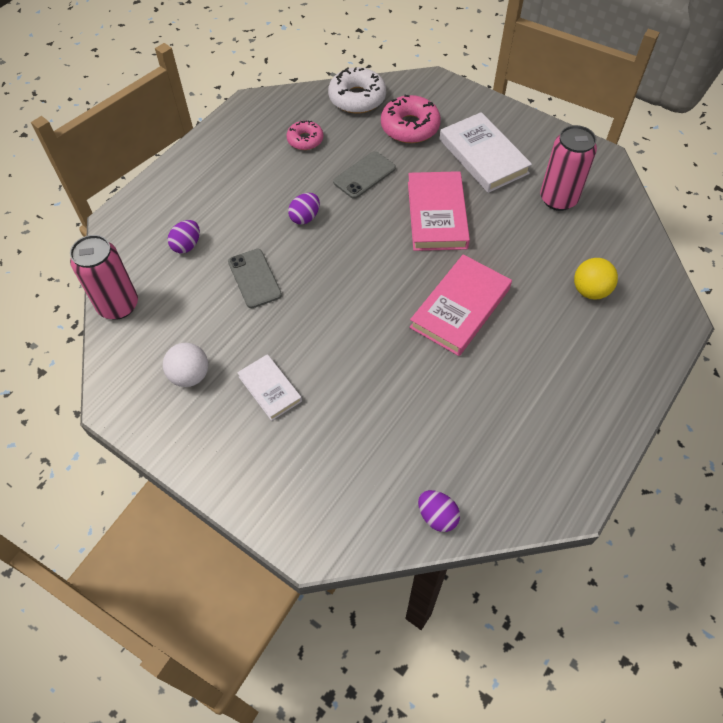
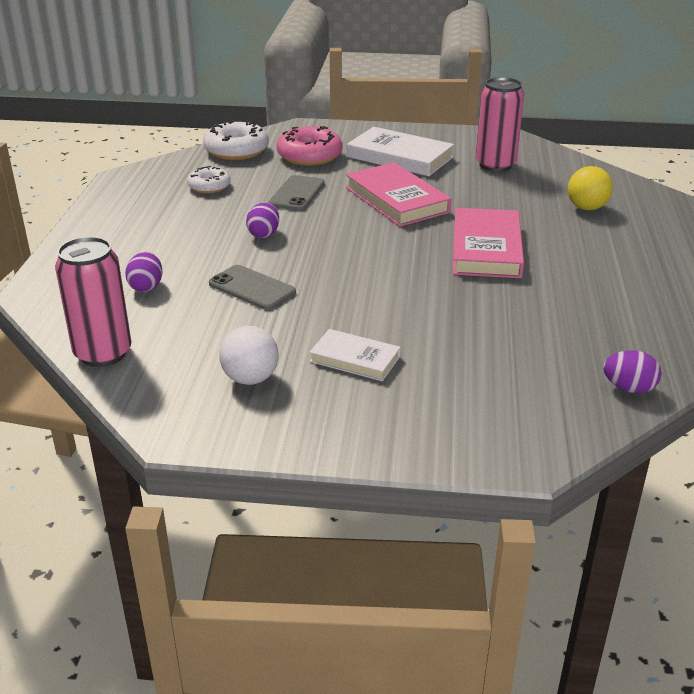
camera: 30 degrees left, 25 degrees down
pink donut [286,120,323,150] -> white donut [187,166,231,194]

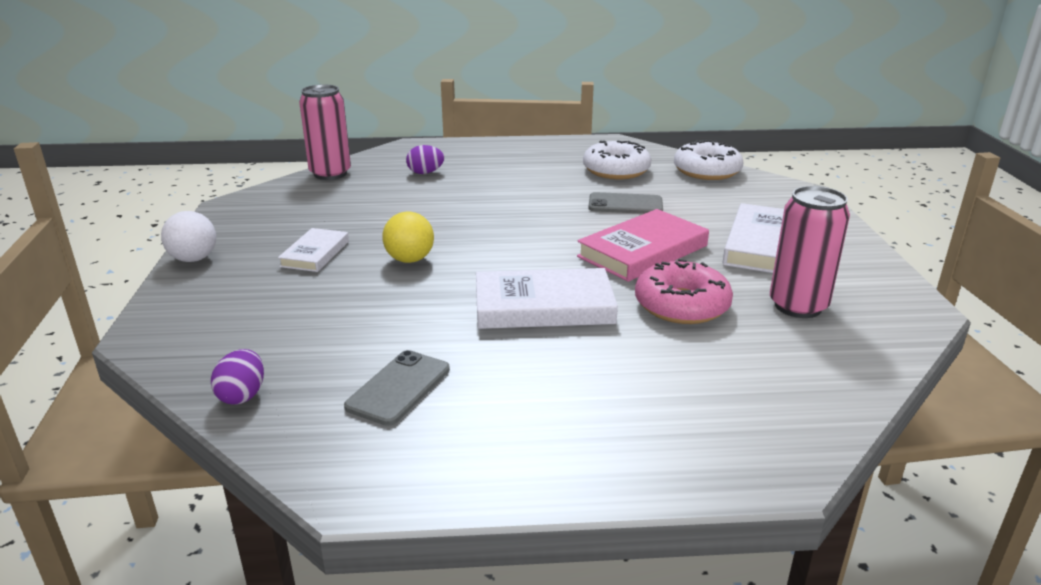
camera: 80 degrees right, 5 degrees down
white donut [187,166,231,194] -> white donut [583,140,651,179], size x1.64
grey phone [209,265,296,310] -> grey phone moved to [344,350,450,426]
white ball [219,326,279,385] -> white ball moved to [161,211,216,262]
purple egg [246,202,279,238] -> none
pink donut [276,126,343,166] -> pink donut moved to [635,259,733,324]
pink book [453,208,524,278] -> white book [476,268,618,329]
yellow ball [568,166,613,210] -> yellow ball moved to [382,211,434,263]

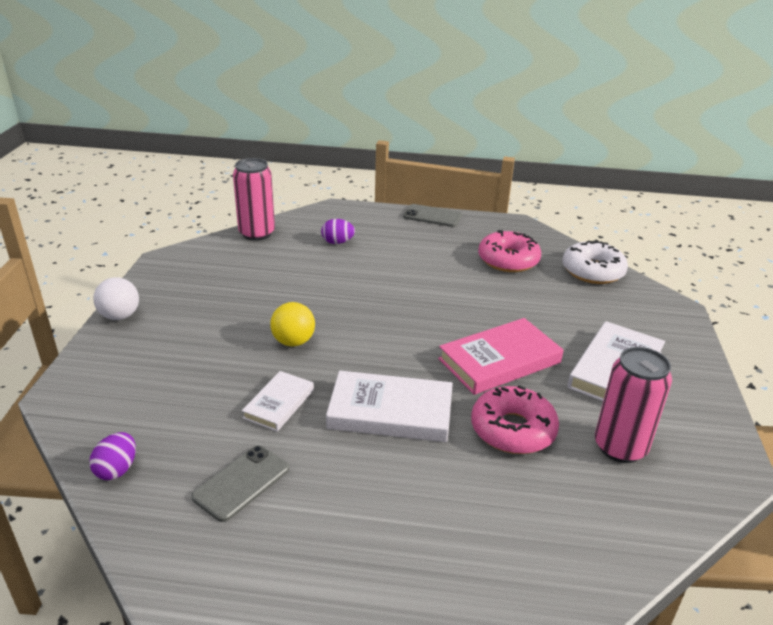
camera: 10 degrees right, 5 degrees up
white book [278,228,349,272] -> white book moved to [242,371,314,431]
white donut [583,140,651,179] -> pink donut [478,230,541,272]
grey phone [588,192,663,214] -> grey phone moved to [403,204,462,227]

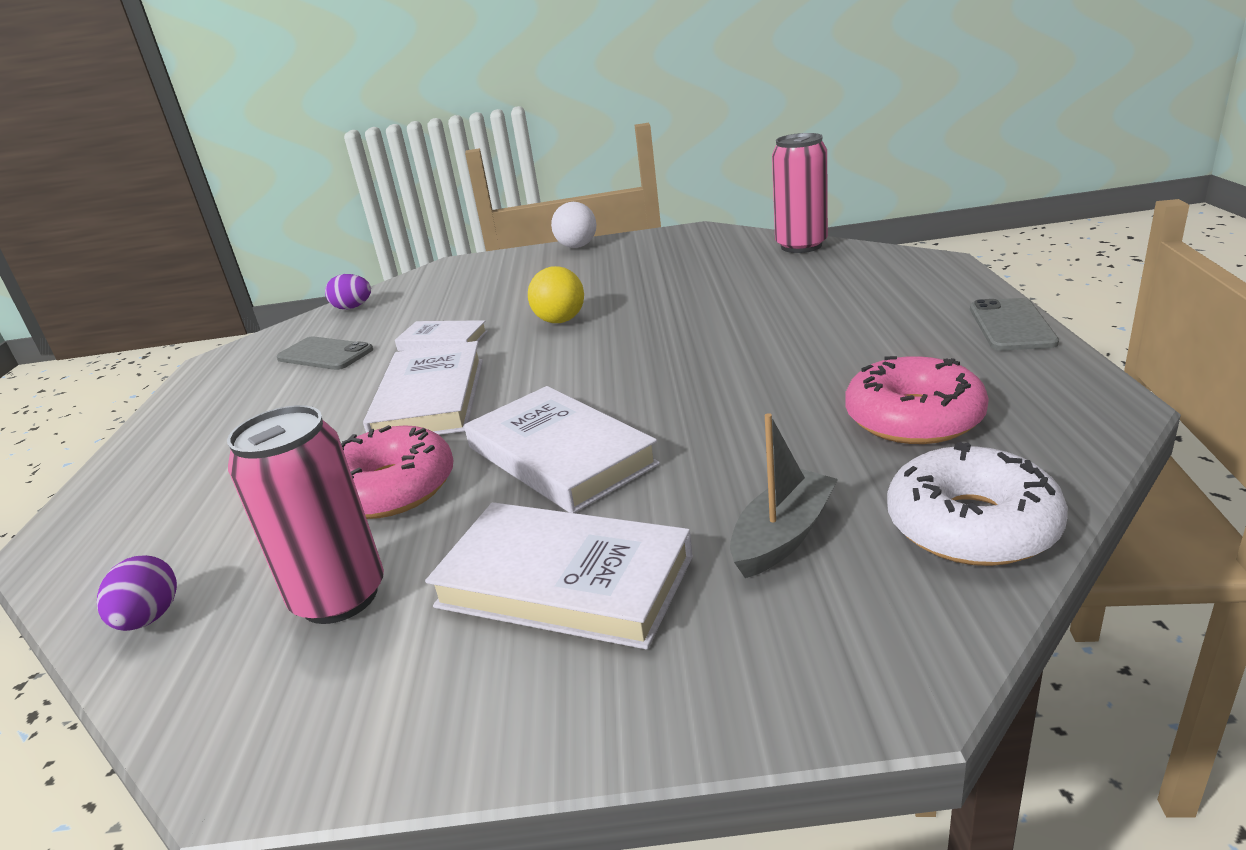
camera: 85 degrees right, 5 degrees down
purple egg [321,219,355,244] -> purple egg moved to [97,555,177,631]
pink book [438,318,563,395] -> white book [464,386,660,513]
none -> grey boat [730,413,838,578]

